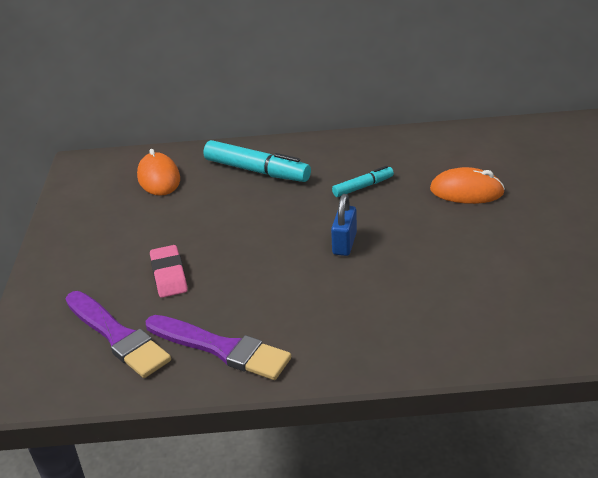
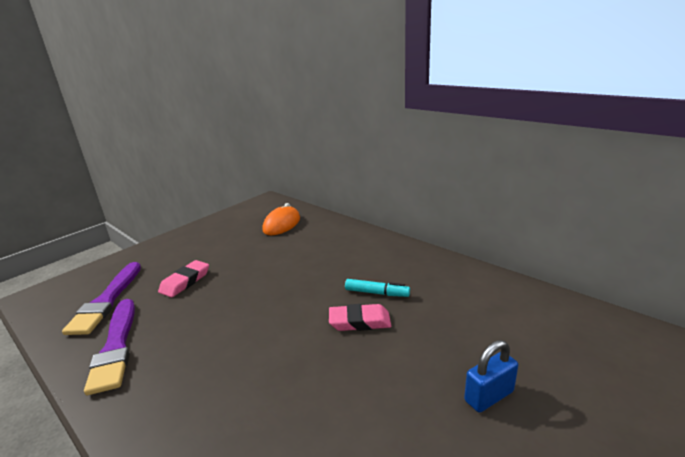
camera: 45 degrees right, 10 degrees down
turquoise marker [203,140,311,182] -> none
blue padlock [331,194,357,256] -> blue padlock moved to [464,340,518,413]
orange mouse [430,167,505,204] -> none
none -> pink eraser [329,304,391,331]

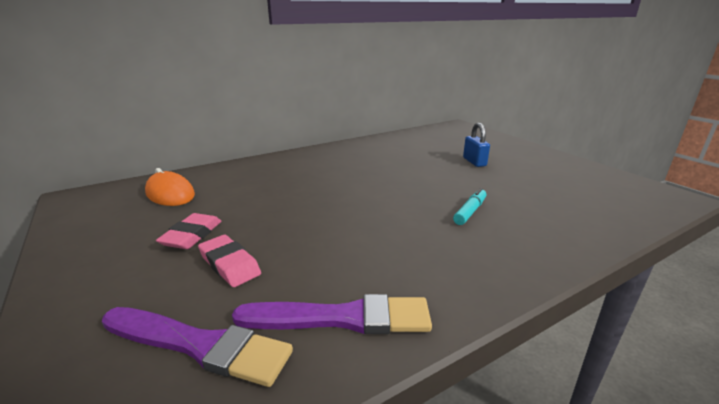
camera: 75 degrees left, 0 degrees up
pink eraser [329,304,391,331] -> pink eraser moved to [156,213,222,249]
turquoise marker [345,279,410,297] -> turquoise marker moved to [453,188,486,225]

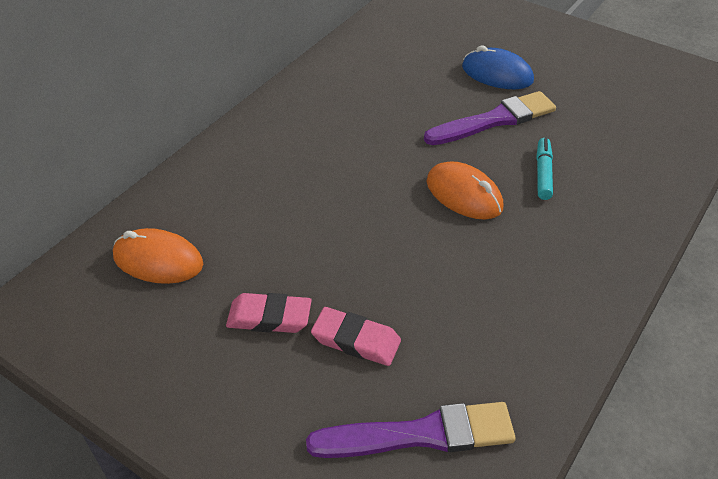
camera: 25 degrees left, 20 degrees up
pink eraser [156,213,222,249] -> pink eraser turned 75 degrees counterclockwise [226,293,312,333]
purple brush [232,294,432,334] -> purple brush moved to [424,91,556,145]
blue padlock [463,123,490,167] -> blue mouse [462,45,534,90]
none -> orange mouse [427,161,503,219]

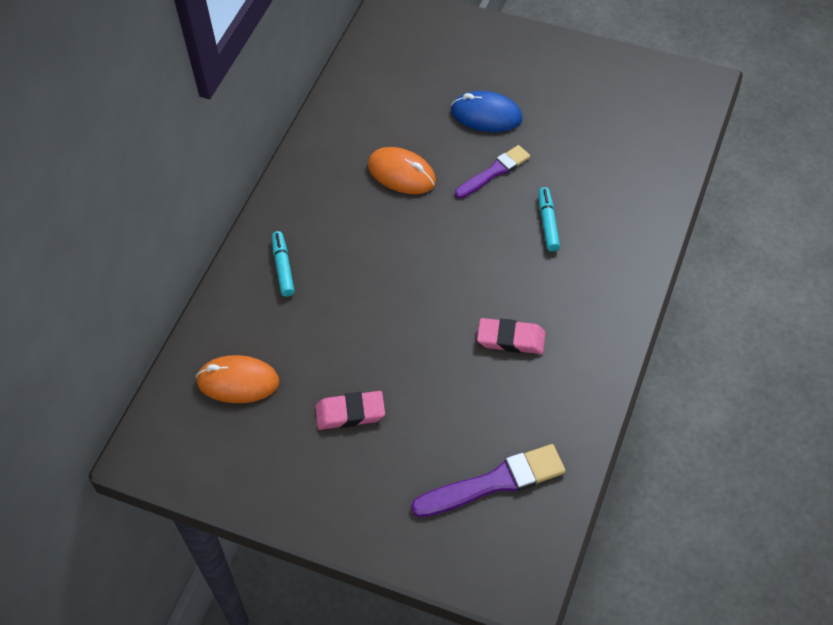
camera: 10 degrees left, 10 degrees up
pink eraser [311,307,401,366] -> pink eraser moved to [477,318,546,354]
purple brush [424,91,556,145] -> purple brush [455,145,530,199], size x0.66
orange mouse [427,161,503,219] -> orange mouse moved to [368,147,436,194]
none -> turquoise marker [272,231,295,297]

